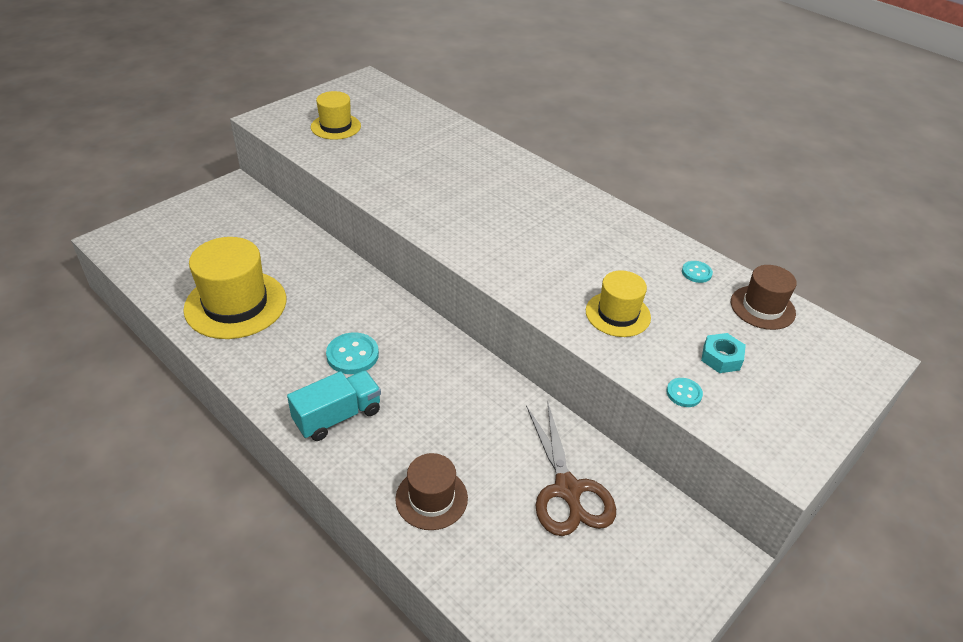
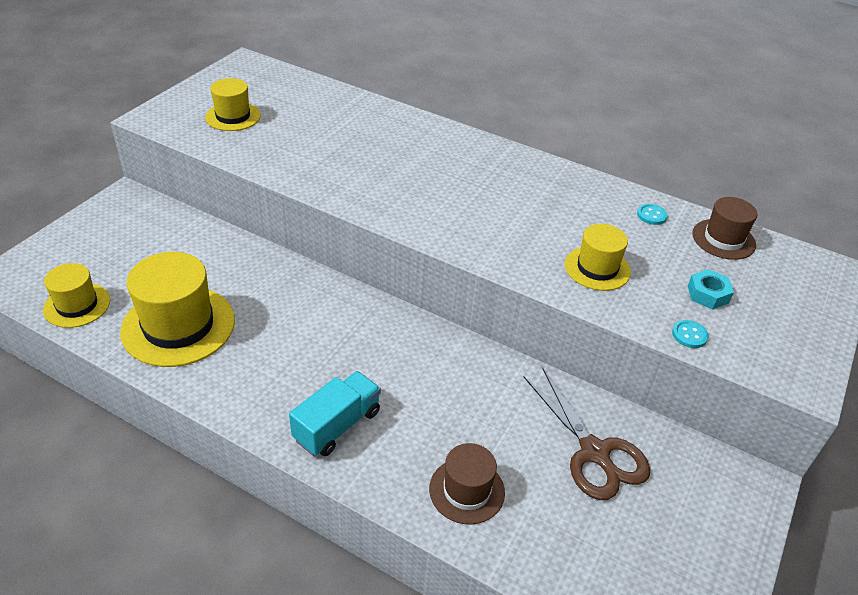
camera: 15 degrees left, 0 degrees up
turquoise button [326,332,379,374] -> none
none -> yellow hat [43,263,110,328]

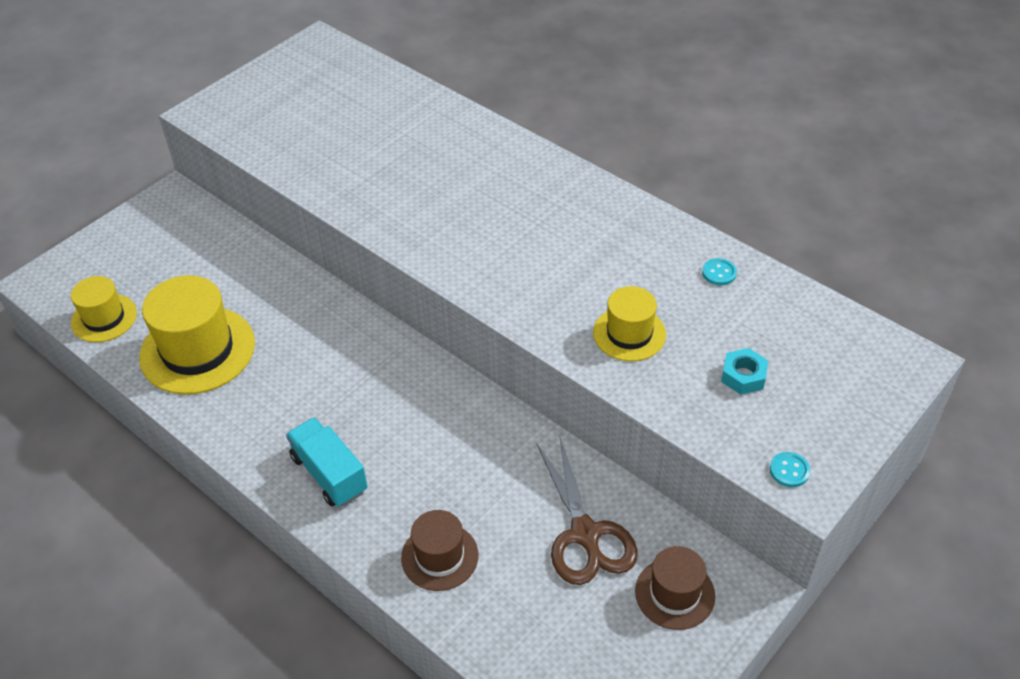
camera: 15 degrees right, 5 degrees up
yellow hat [205,78,261,131] -> none
turquoise truck [289,371,381,456] -> turquoise truck turned 90 degrees counterclockwise [286,417,368,507]
turquoise button [672,320,709,348] -> turquoise button moved to [770,452,810,487]
brown hat [692,197,758,260] -> brown hat moved to [635,546,715,630]

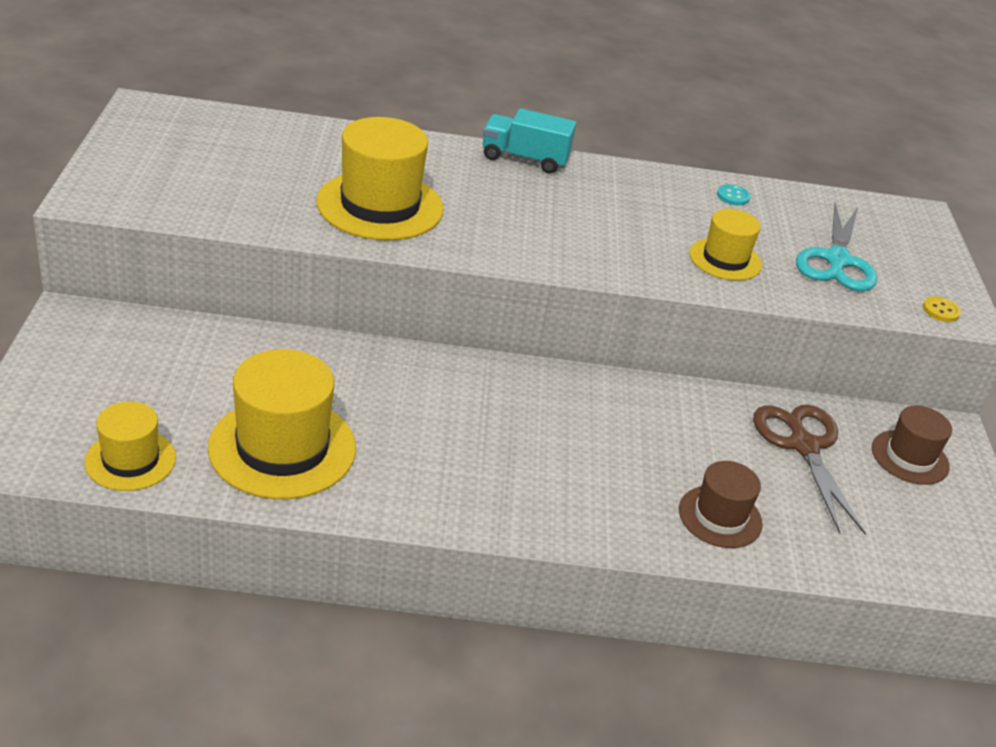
camera: 45 degrees left, 10 degrees down
turquoise truck [286,417,368,507] -> turquoise truck moved to [483,108,576,174]
brown scissors [536,438,638,585] -> brown scissors turned 135 degrees counterclockwise [753,405,866,534]
turquoise nut [721,348,768,395] -> turquoise scissors [796,203,877,291]
turquoise button [770,452,810,487] -> yellow button [923,296,961,322]
none -> yellow hat [316,117,444,240]

